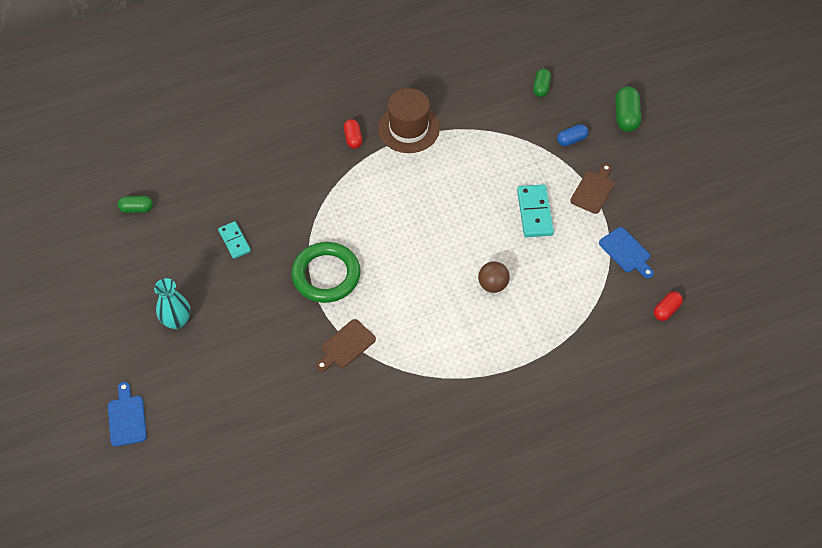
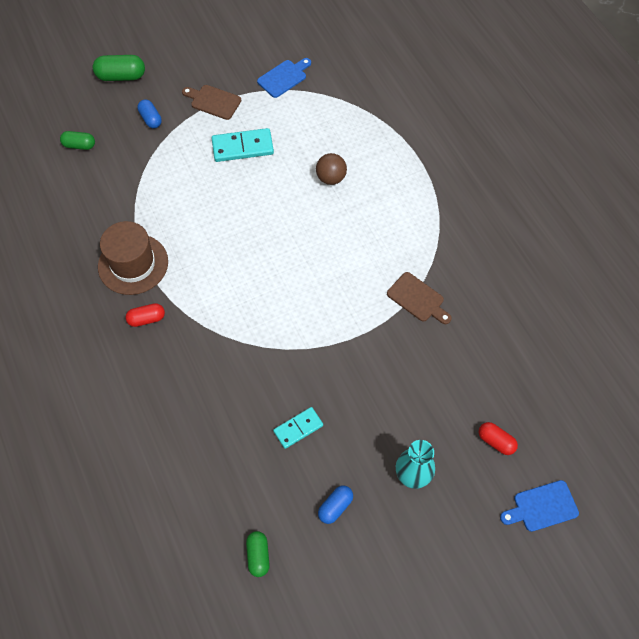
camera: 95 degrees left, 5 degrees up
green ring [291,242,360,303] -> none
red capsule [654,291,683,321] -> red capsule moved to [479,422,518,455]
none -> blue capsule [318,485,353,524]

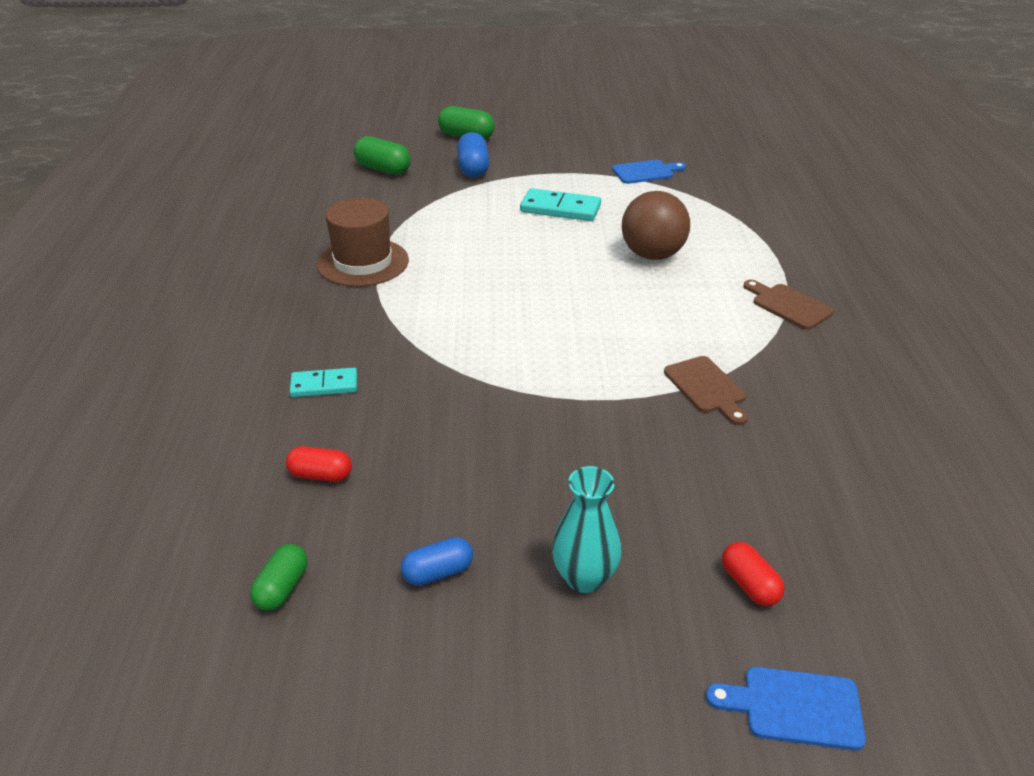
camera: 25 degrees right, 25 degrees down
green capsule [60,131,95,150] -> green capsule [354,136,411,175], size x1.54
red capsule [126,303,165,327] -> red capsule moved to [286,446,352,482]
blue capsule [137,99,162,128] -> blue capsule [457,132,489,178], size x1.54
brown cutting board [182,85,241,120] -> brown cutting board moved to [743,280,834,330]
turquoise domino [273,407,323,449] -> turquoise domino moved to [290,368,357,397]
brown ball [316,153,347,185] -> brown ball [622,191,690,260], size x1.61

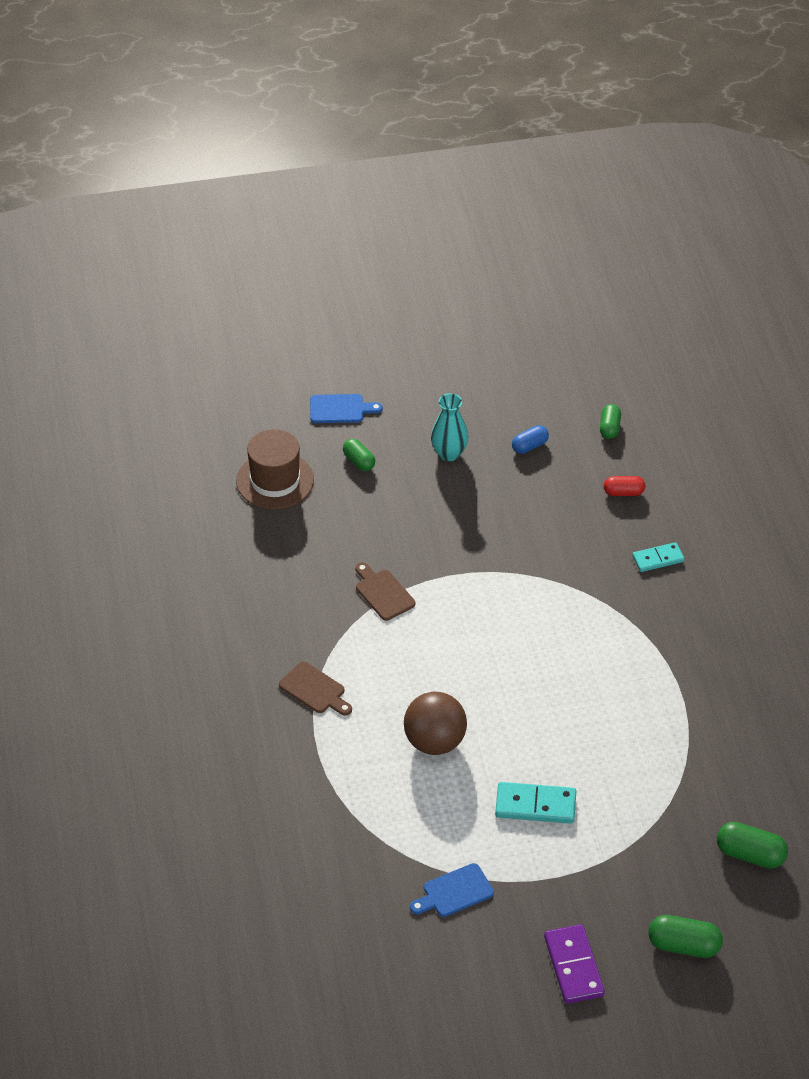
camera: 170 degrees right, 10 degrees up
brown hat [317,198,409,287] -> brown hat moved to [236,429,314,509]
blue capsule [457,132,489,178] -> none
red capsule [722,542,785,606] -> green capsule [343,439,375,471]
none -> purple domino [544,924,605,1004]

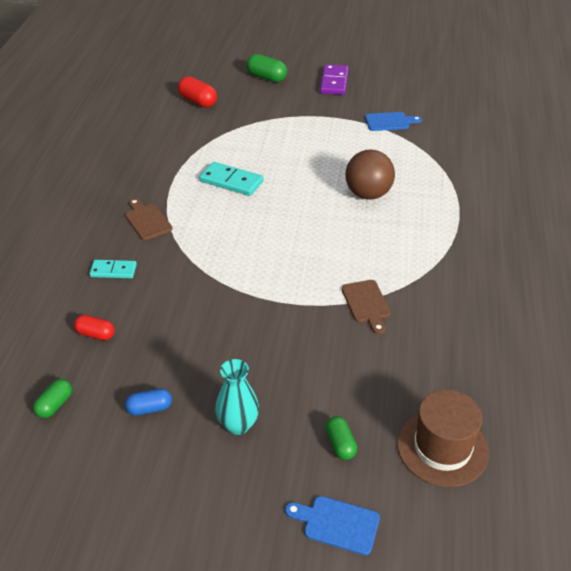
camera: 160 degrees left, 5 degrees down
brown cutting board [279,662,352,716] -> brown cutting board moved to [125,199,172,240]
turquoise domino [495,782,576,824] -> turquoise domino moved to [199,162,263,196]
green capsule [717,822,788,869] -> red capsule [178,76,217,108]

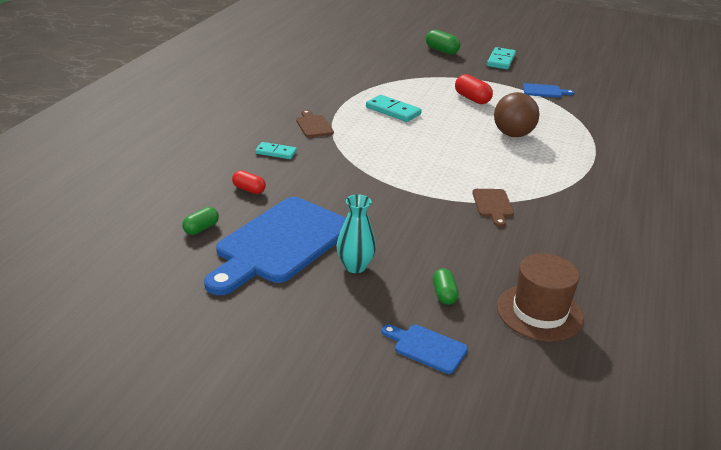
camera: 10 degrees right, 10 degrees down
blue capsule [125,388,172,416] -> blue cutting board [204,197,346,295]
red capsule [178,76,217,108] -> red capsule moved to [455,74,493,104]
purple domino [320,64,348,95] -> turquoise domino [487,47,516,69]

